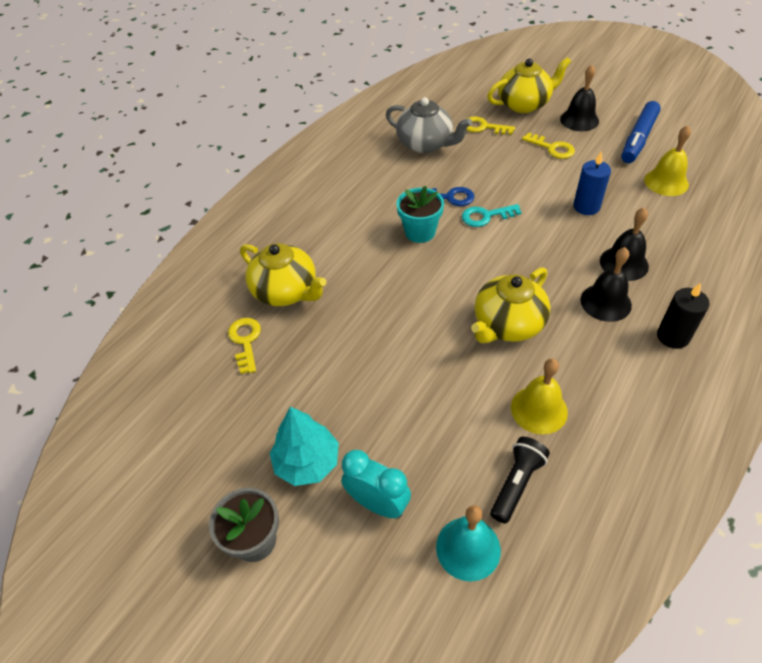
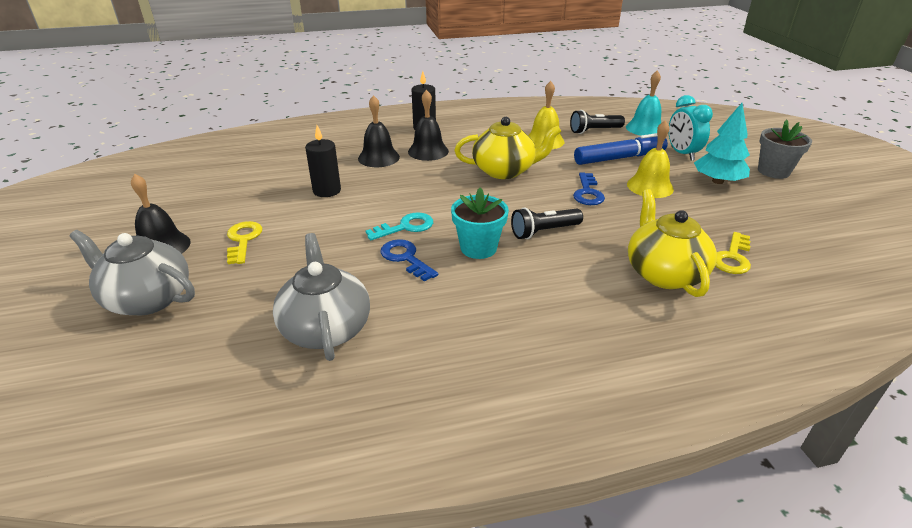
camera: 140 degrees left, 15 degrees down
turquoise key [462,204,522,227] -> turquoise key turned 60 degrees counterclockwise [366,213,433,240]
yellow key [466,117,515,135] -> none
yellow teapot [487,57,571,113] -> grey teapot [70,230,195,316]
blue candle [573,151,611,215] -> black candle [305,125,341,197]
blue marker [621,101,661,163] -> blue marker moved to [574,133,668,165]
yellow bell [644,125,691,196] -> yellow bell moved to [627,120,674,198]
none -> black flashlight [511,207,583,239]
none -> blue key [573,172,605,205]

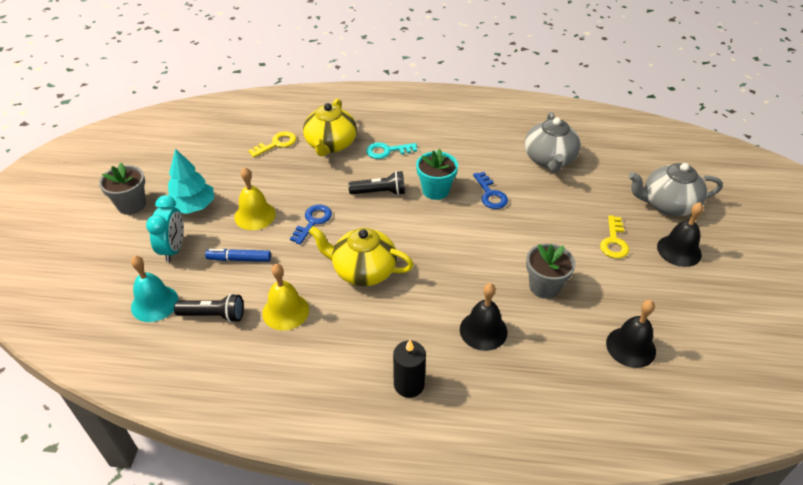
camera: 160 degrees left, 10 degrees up
grey teapot [70,230,195,316] -> grey teapot turned 135 degrees clockwise [628,163,723,216]
black candle [305,125,341,197] -> grey flower pot [526,243,575,299]
turquoise key [366,213,433,240] -> turquoise key moved to [366,142,417,159]
black bell [408,90,449,161] -> black bell moved to [606,300,656,368]
blue marker [574,133,668,165] -> blue marker [205,249,271,262], size x0.63

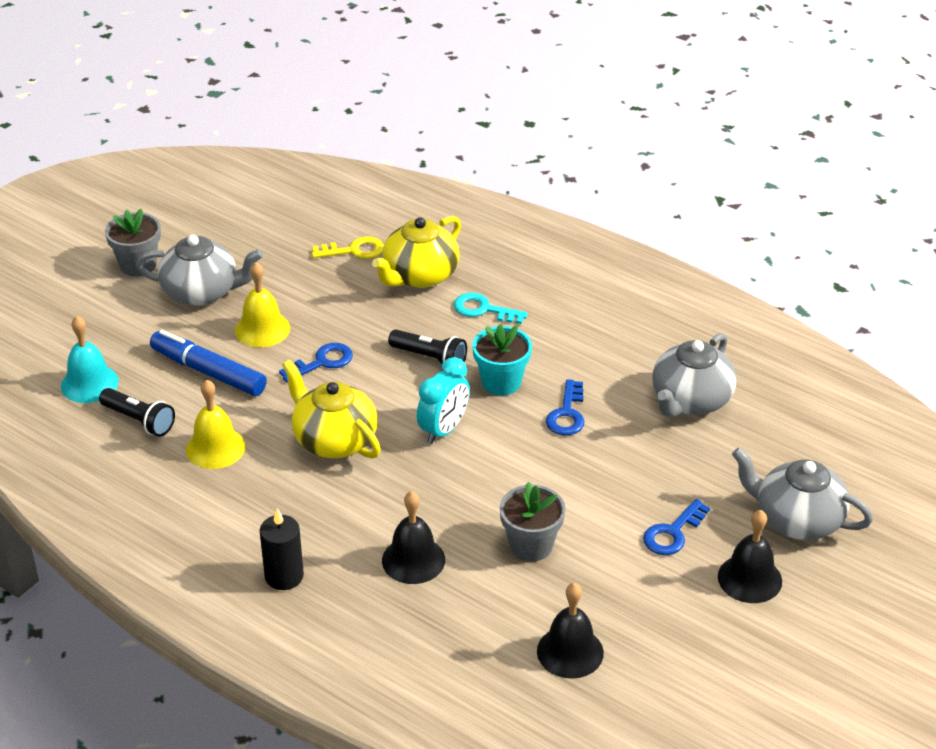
camera: 30 degrees right, 5 degrees down
turquoise clock [146,195,184,262] -> turquoise clock moved to [417,357,470,444]
turquoise tree [168,149,214,214] -> grey teapot [136,235,263,306]
blue marker [205,249,271,262] -> blue marker [150,330,267,396], size x1.60
yellow key [600,215,629,259] -> blue key [643,499,710,555]

